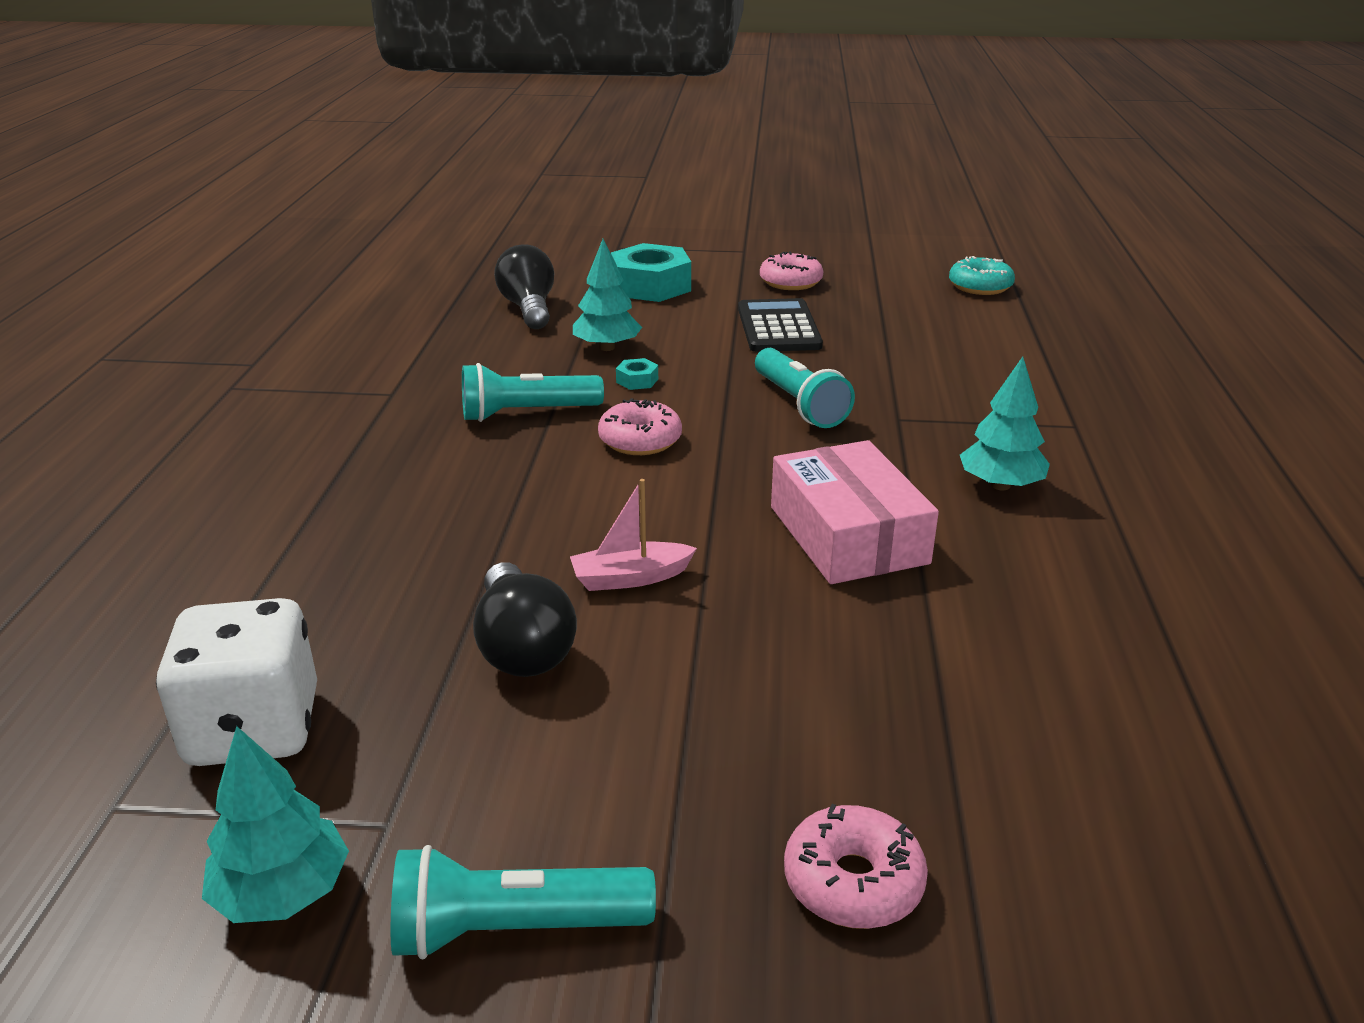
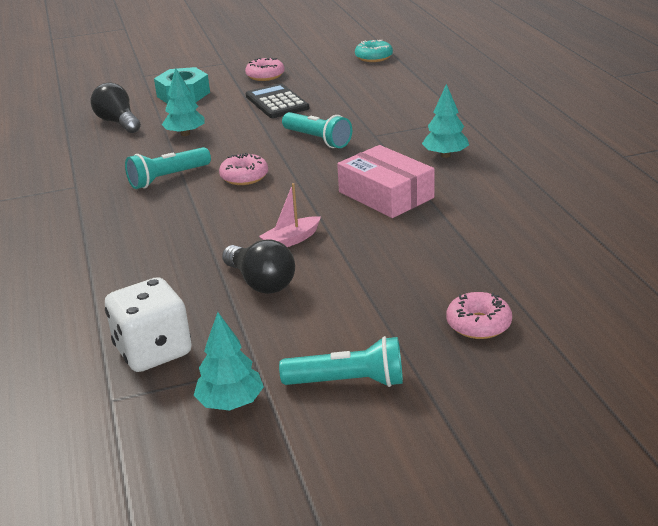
camera: 20 degrees left, 0 degrees up
turquoise flashlight [391,845,656,959] -> turquoise flashlight turned 150 degrees counterclockwise [279,336,403,387]
turquoise nut [616,358,658,390] -> none

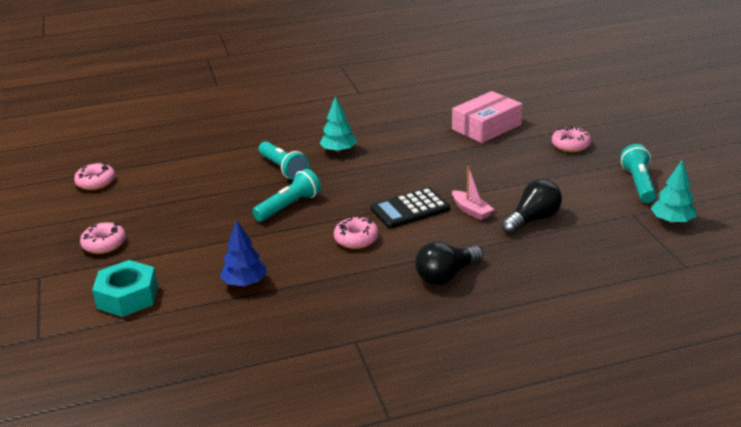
camera: 90 degrees left, 0 degrees up
black light bulb [90,82,141,133] -> black light bulb moved to [415,241,483,285]
white dice [105,277,192,372] -> none
turquoise flashlight [125,147,211,189] -> turquoise flashlight moved to [259,141,309,180]
turquoise tree [162,68,205,136] -> blue tree [220,220,267,286]
black calculator [246,84,309,118] -> black calculator moved to [370,187,450,228]
pink box [337,145,435,218] -> pink box moved to [452,91,522,143]
turquoise donut [355,40,393,62] -> pink donut [74,162,115,190]

